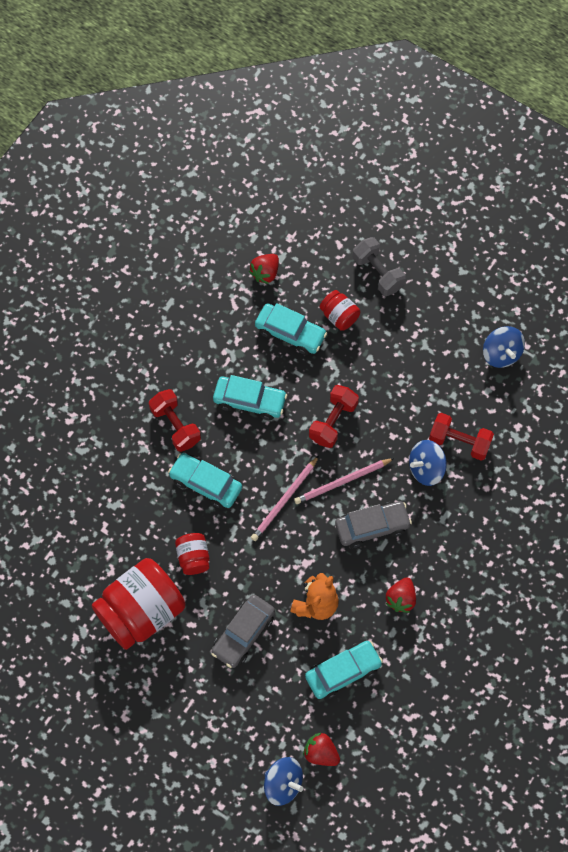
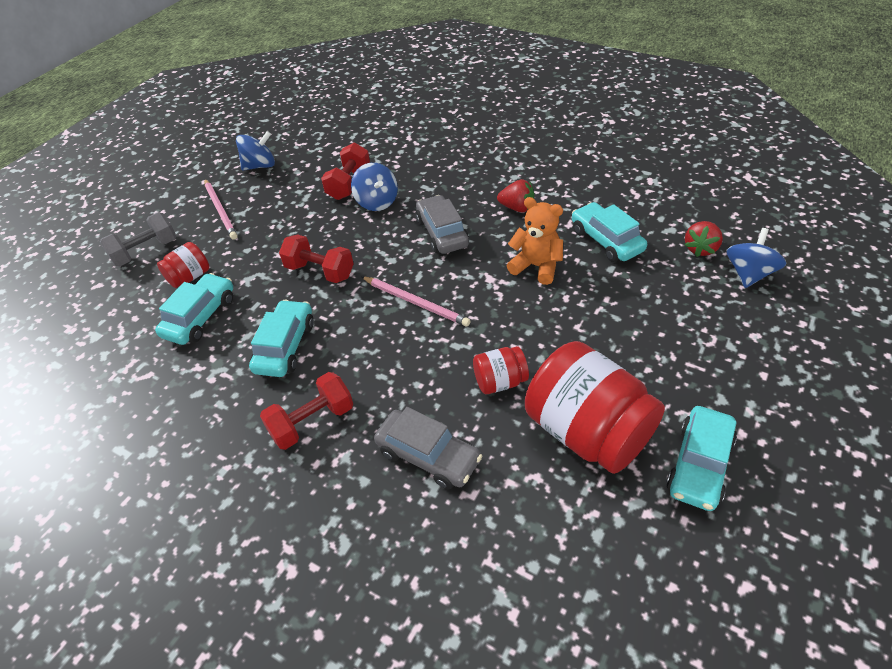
camera: 90 degrees left, 20 degrees down
turquoise car [168,453,242,509] -> turquoise car moved to [666,406,737,511]
grey car [211,595,275,668] -> grey car moved to [374,407,482,489]
red strawberry [249,254,279,284] -> none
pink pencil [294,458,394,504] -> pink pencil moved to [204,179,238,240]

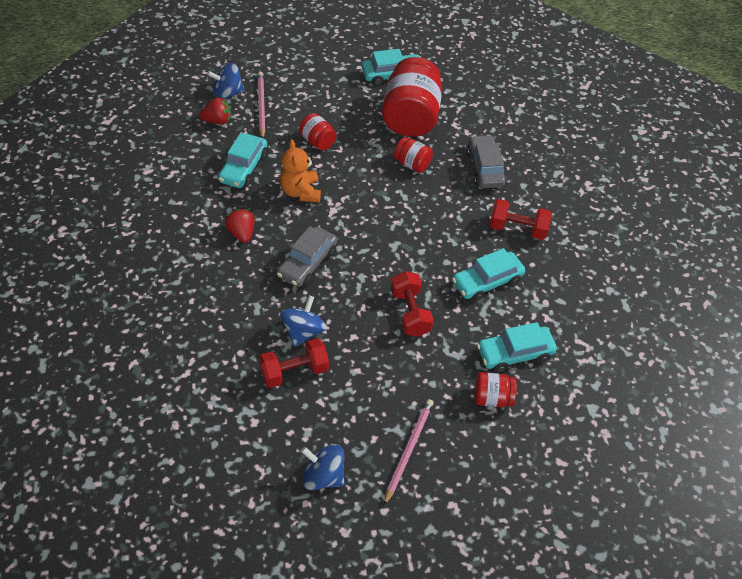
camera: 135 degrees left, 5 degrees up
grey dumbbell [100,213,177,266] -> none
pink pencil [361,276,470,326] -> pink pencil moved to [258,72,265,138]
none -> red jar [299,113,337,150]

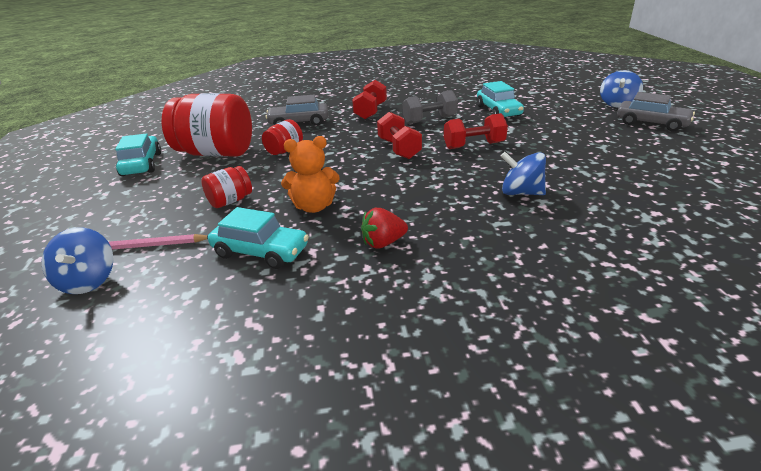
camera: 85 degrees left, 20 degrees down
red strawberry [199,97,231,124] -> none
red dumbbell [259,338,329,388] -> red dumbbell moved to [377,112,422,159]
grey car [277,226,337,287] -> grey car moved to [617,92,695,131]
blue spinning top [301,444,345,490] -> blue spinning top moved to [600,70,643,108]
pink pencil [384,399,434,505] -> none
turquoise car [452,248,525,302] -> grey dumbbell [403,90,458,124]
red jar [475,372,517,407] -> none

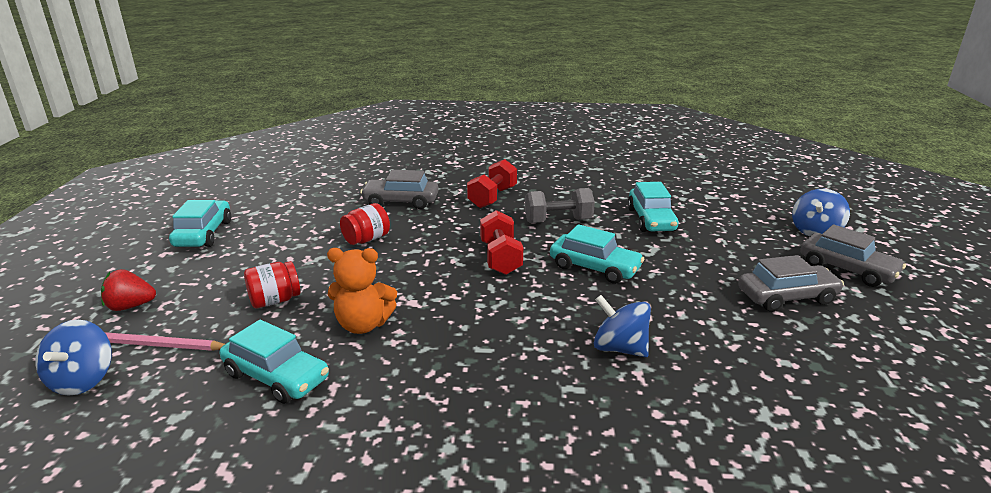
camera: 10 degrees right, 5 degrees down
red jar [162,93,252,157] -> none
red strawberry [361,208,408,249] -> red strawberry moved to [101,269,156,311]
red dumbbell [444,113,508,149] -> turquoise car [550,224,644,284]
none -> grey car [738,255,844,312]

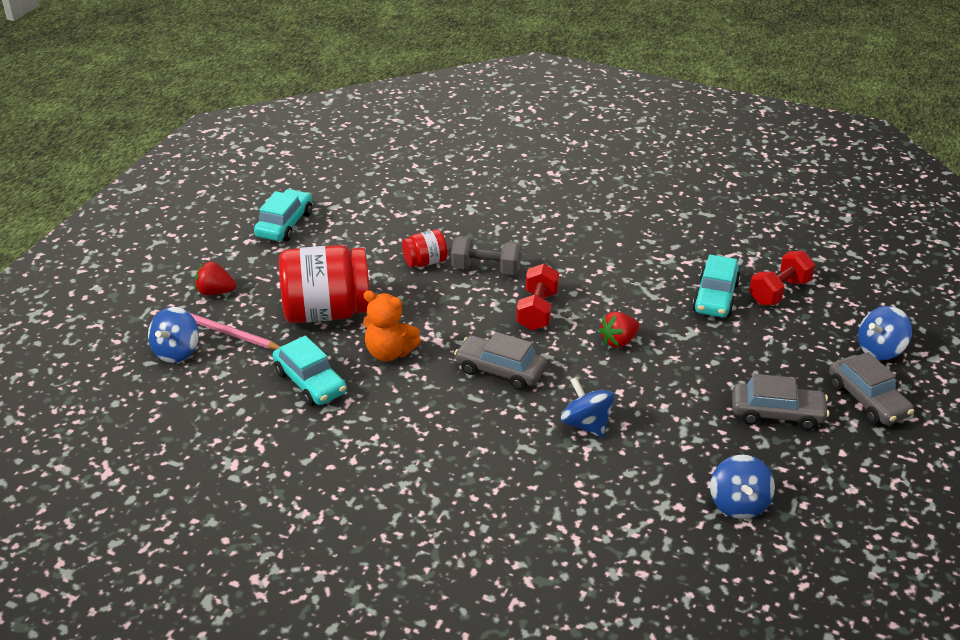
camera: 20 degrees right, 10 degrees up
red jar [244,261,300,308] -> red jar [279,245,370,323], size x2.10
grey car [360,170,439,209] -> grey car moved to [454,332,547,390]
red dumbbell [467,159,517,208] -> red dumbbell moved to [749,251,815,305]
grey dumbbell [525,188,595,223] -> grey dumbbell moved to [451,236,522,275]
turquoise car [550,224,644,284] -> red strawberry [599,311,639,348]
none -> blue spinning top [710,455,775,519]

